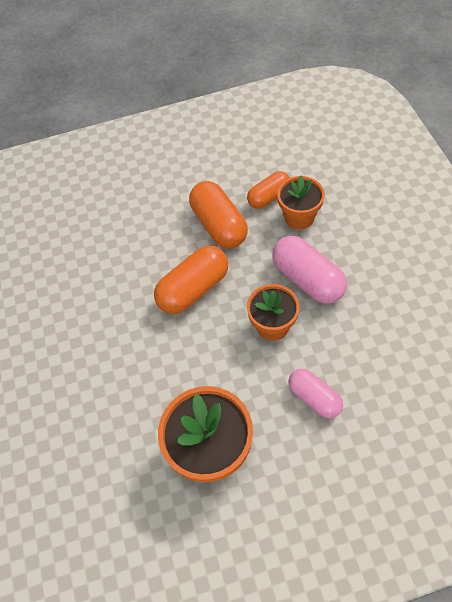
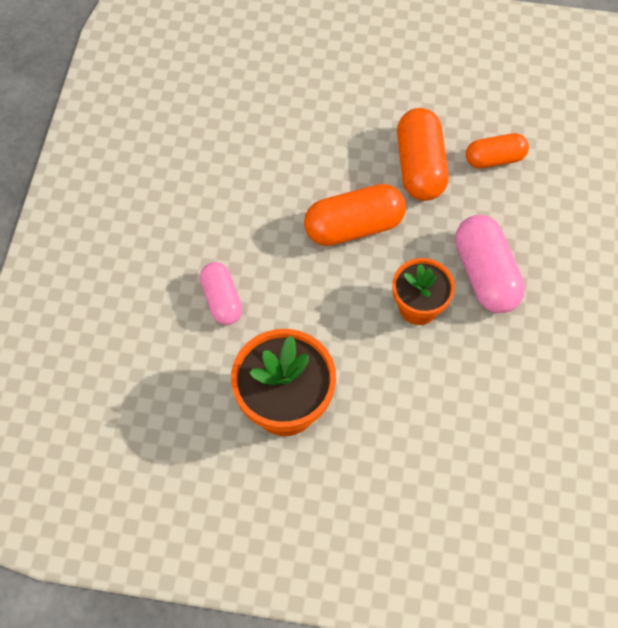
camera: 20 degrees right, 5 degrees up
orange flower pot [277,176,325,229] -> none
pink capsule [288,369,343,418] -> pink capsule moved to [200,262,242,325]

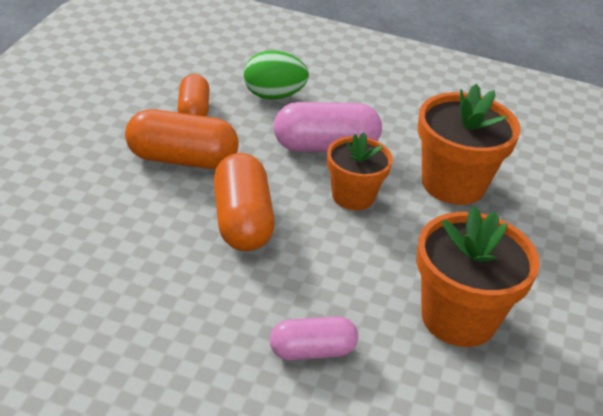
camera: 85 degrees left, 25 degrees down
none -> green egg [244,50,309,99]
none -> orange flower pot [418,84,521,205]

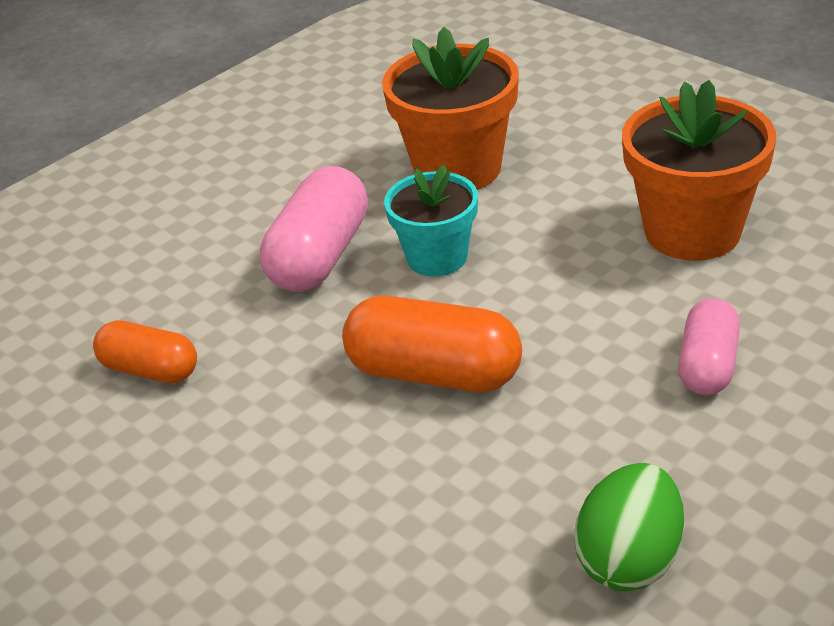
camera: 55 degrees left, 0 degrees up
orange capsule [125,109,239,169] -> none
green egg [244,50,309,99] -> green egg moved to [574,463,684,591]
orange flower pot [327,133,393,210] -> turquoise flower pot [384,164,478,277]

